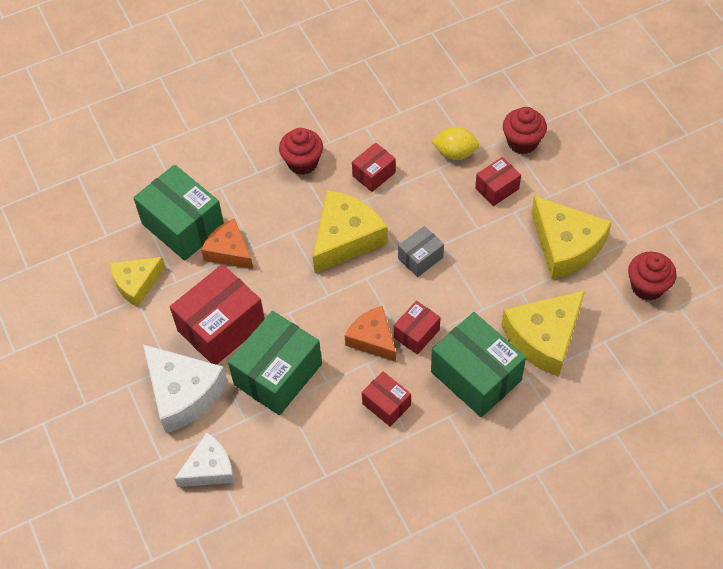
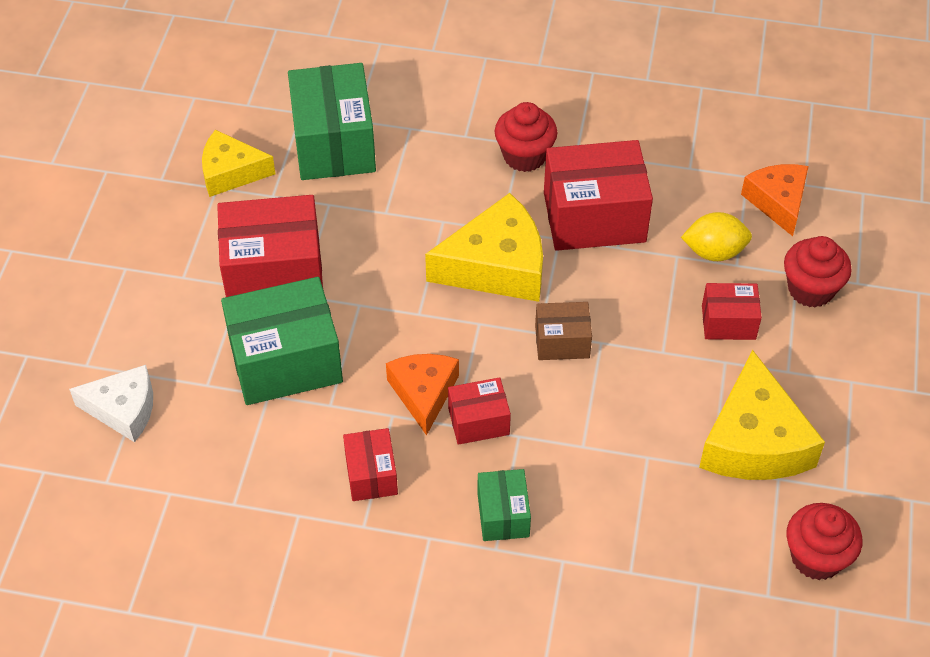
camera: 35 degrees right, 5 degrees down
white cheese [143,344,227,433] -> none
orange cheese [201,219,253,269] -> orange cheese moved to [741,164,809,236]
red box [352,143,396,192] -> red box [544,140,653,251], size x1.89
grey box [398,226,444,277] -> brown box [535,302,592,360]
yellow lemon [431,127,479,160] -> yellow lemon turned 45 degrees counterclockwise [681,212,752,261]
green box [431,312,526,417] -> green box [477,469,531,541], size x0.53
yellow cheese [501,290,585,377] -> none

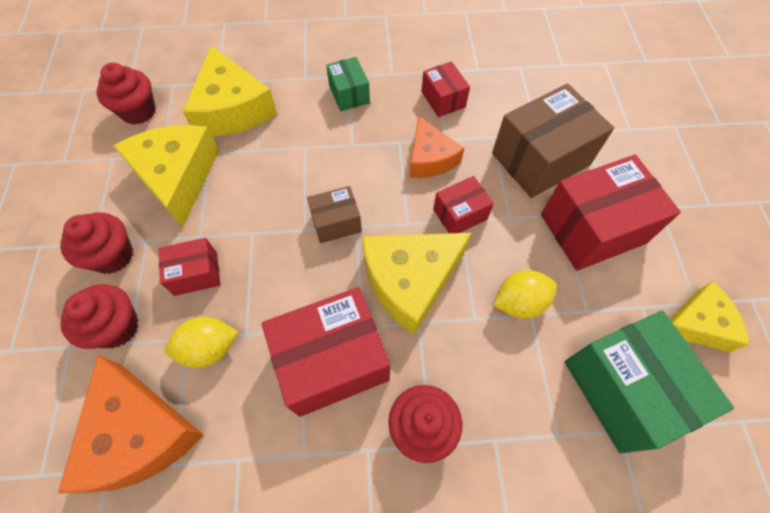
camera: 165 degrees right, 10 degrees up
white cheese [69,365,153,442] -> none
green box [221,277,343,405] -> brown box [492,84,614,198]
red box [448,377,511,445] -> red box moved to [433,176,494,233]
orange cheese [741,164,809,236] -> orange cheese [58,355,204,494], size x1.57
none -> red cupcake [60,212,133,274]
none -> yellow cheese [183,45,277,137]
none -> yellow lemon [493,270,557,319]

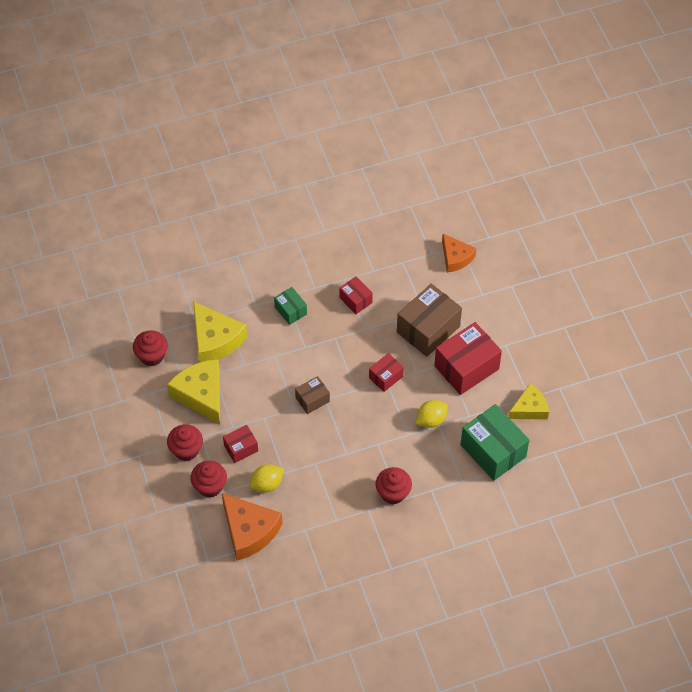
camera: 15 degrees left, 5 degrees down
red box [262,287,390,417] -> none
yellow cheese [362,233,472,335] -> none
orange cheese [409,116,464,178] -> orange cheese moved to [442,234,477,273]

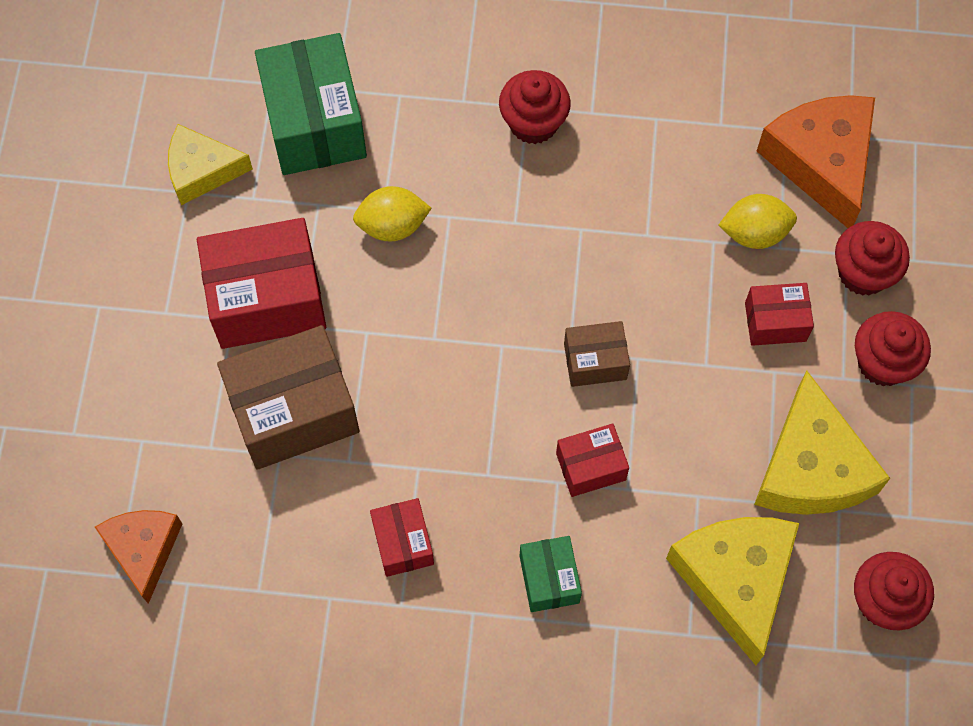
camera: 155 degrees left, 10 degrees up
red box [369,353,404,392] -> red box moved to [556,424,629,497]

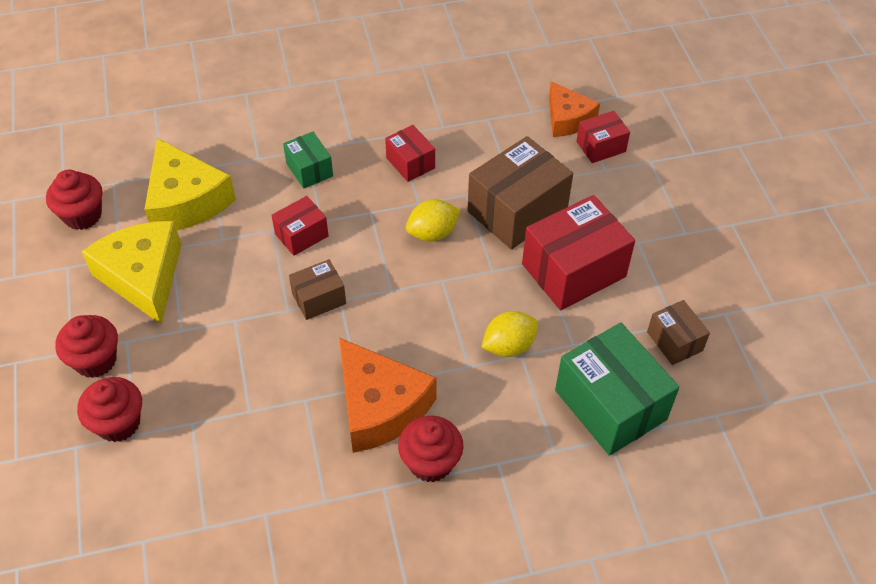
camera: 160 degrees right, 15 degrees down
yellow cheese [168,124,253,205] -> brown box [647,300,710,365]
yellow lemon [718,194,797,249] -> yellow lemon moved to [406,199,461,242]
red box [745,283,814,346] -> red box moved to [576,111,630,163]
orange cheese [757,95,875,228] -> orange cheese moved to [339,338,437,453]

